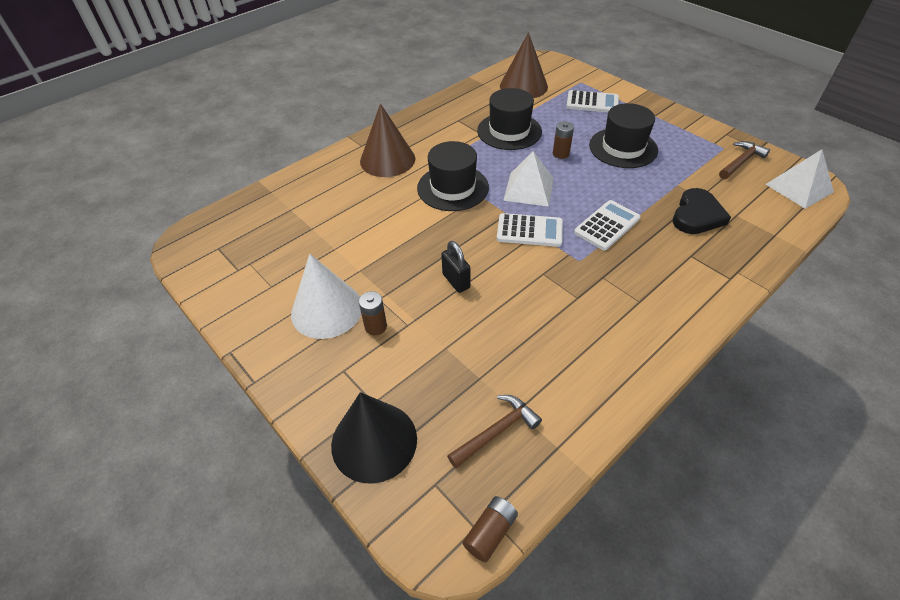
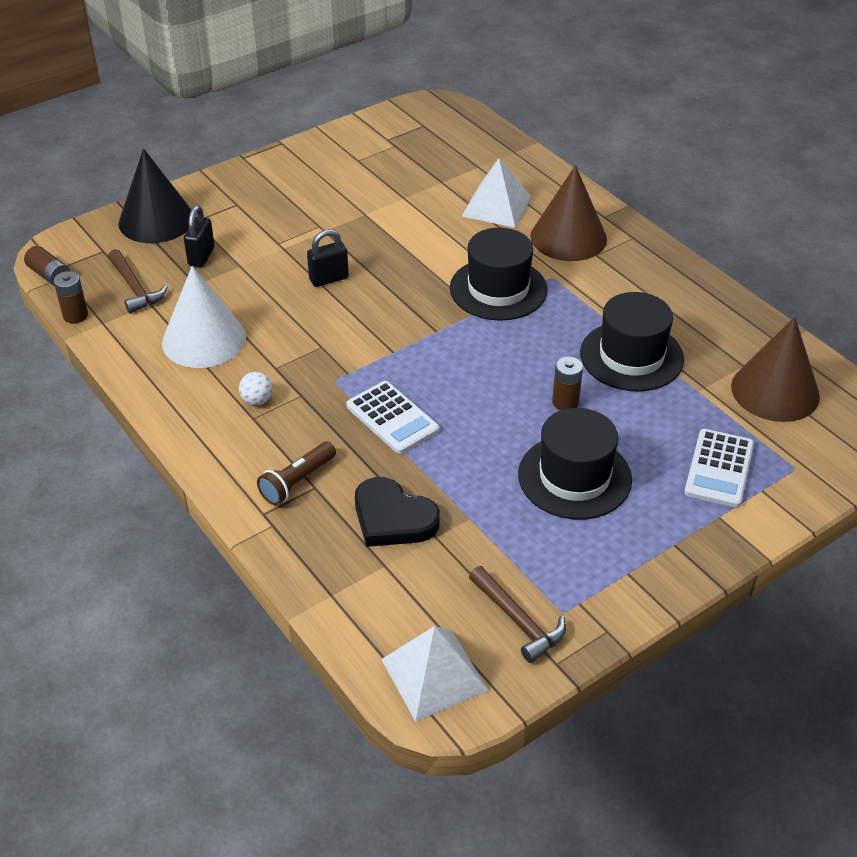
camera: 95 degrees right, 5 degrees down
white cone [291,254,361,339] -> white cone moved to [162,266,246,368]
brown battery [359,291,387,335] -> brown battery moved to [54,271,88,323]
white calculator [497,213,563,247] -> none
white pyramid [503,151,554,207] -> white pyramid moved to [462,158,531,228]
none -> black padlock [184,206,215,267]
none -> white ball [239,372,272,405]
none -> brown flashlight [257,441,336,505]

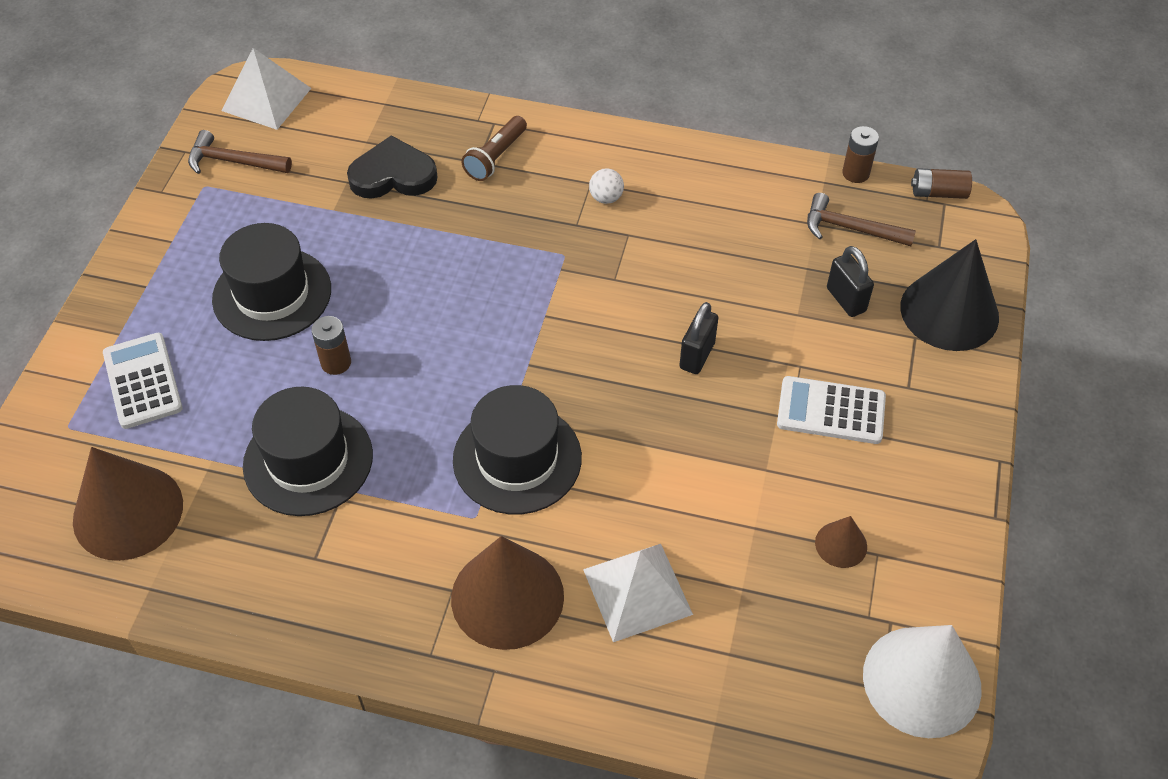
camera: 140 degrees right, 10 degrees up
white cone [162,266,246,368] -> white cone moved to [863,625,982,738]
brown flashlight [257,441,336,505] -> brown flashlight turned 150 degrees counterclockwise [461,116,527,181]
white calculator [346,381,440,454] -> white calculator moved to [777,376,886,444]
none -> brown cone [815,516,867,568]

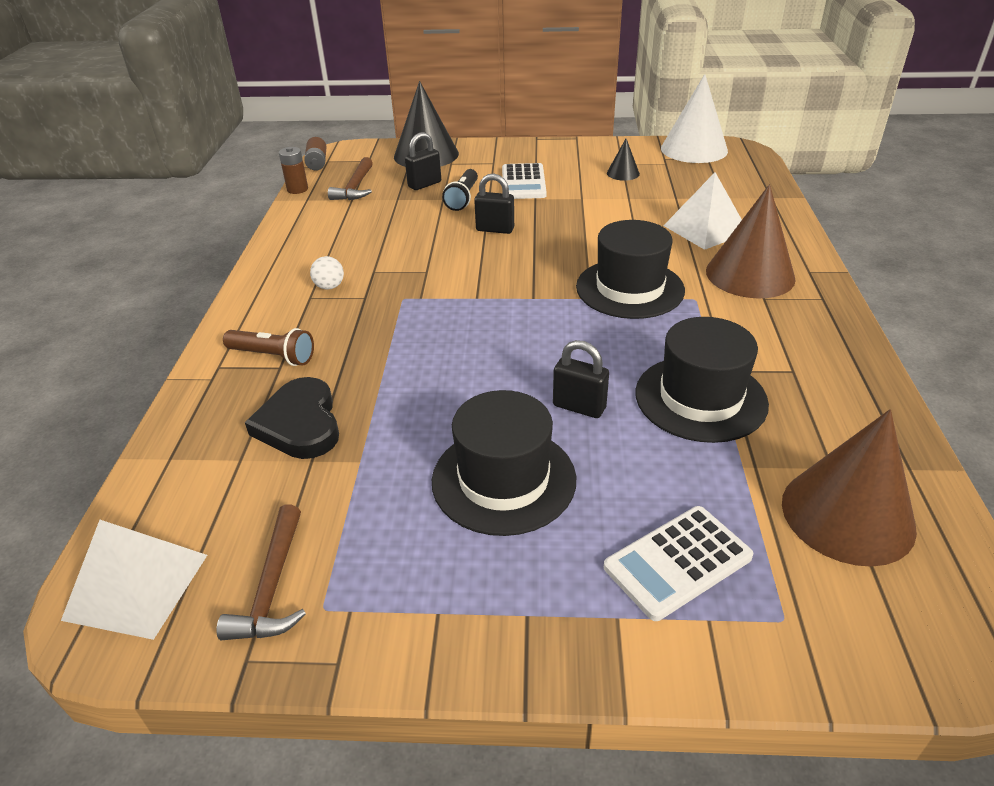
camera: 100 degrees left, 15 degrees down
brown battery [311,316,351,375] -> black padlock [553,340,609,418]
brown cone [815,516,867,568] -> black cone [607,139,640,181]
none -> black flashlight [442,169,478,211]

